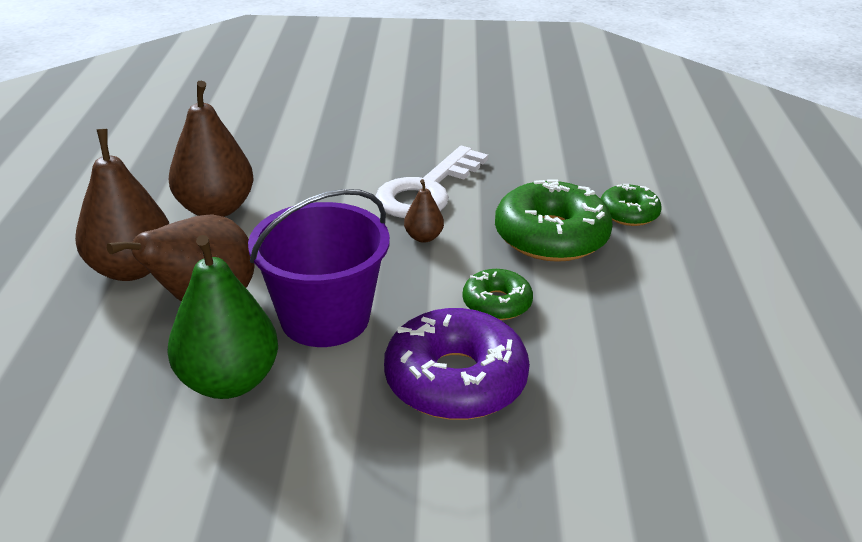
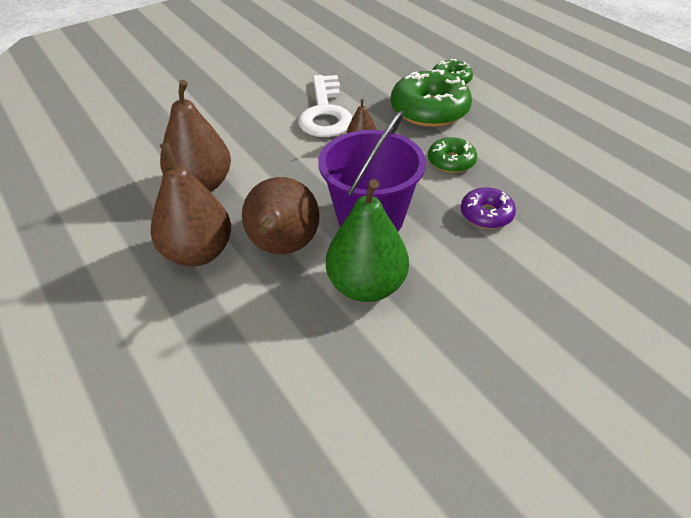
camera: 35 degrees left, 10 degrees up
purple donut [384,308,530,420] -> purple donut [461,188,516,229], size x0.55

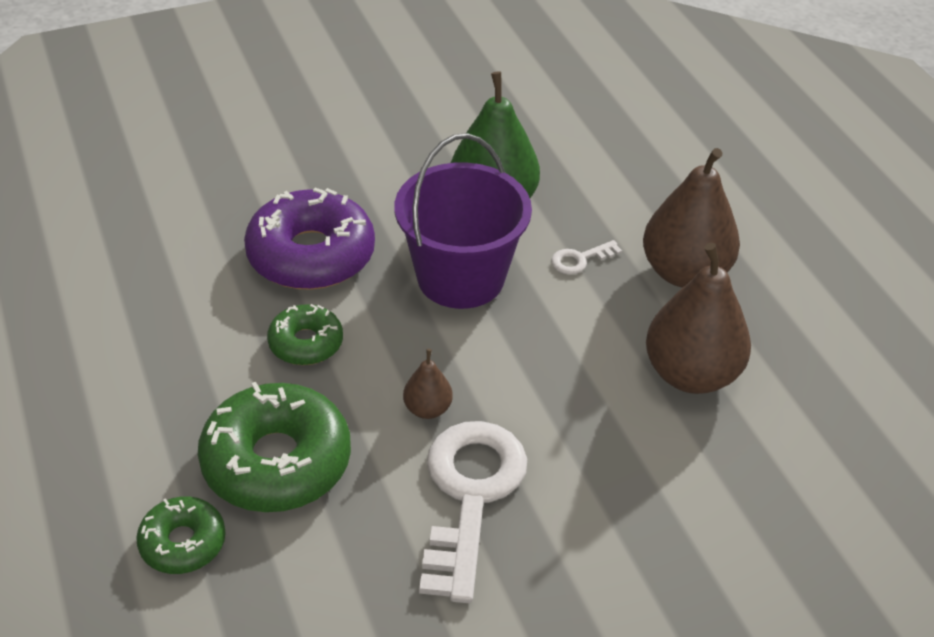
camera: 170 degrees left, 0 degrees up
brown pear [242,177,320,254] -> white key [551,240,622,275]
purple donut [461,188,516,229] -> purple donut [244,188,375,290], size x1.83

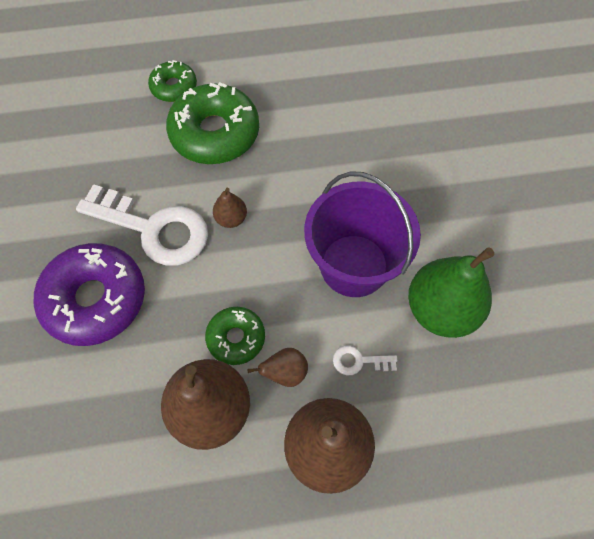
camera: 105 degrees right, 20 degrees up
purple donut [244,188,375,290] -> purple donut moved to [34,243,145,346]
green donut [267,304,343,365] -> green donut moved to [205,307,265,365]
white key [551,240,622,275] -> white key turned 75 degrees counterclockwise [333,345,397,375]
none -> brown pear [247,348,308,387]

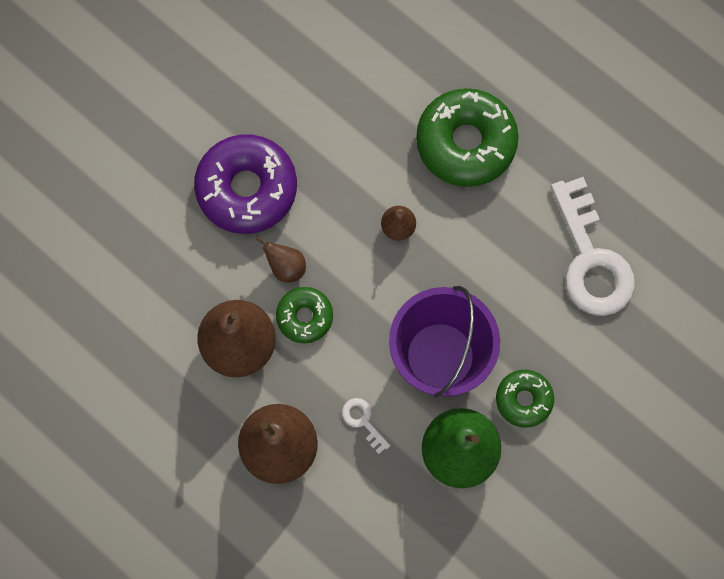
camera: 50 degrees right, 10 degrees up
white key [76,184,208,266] -> white key moved to [551,177,635,316]
green donut [148,60,197,102] -> green donut moved to [496,370,554,428]
brown pear [247,348,308,387] -> brown pear moved to [256,237,306,282]

